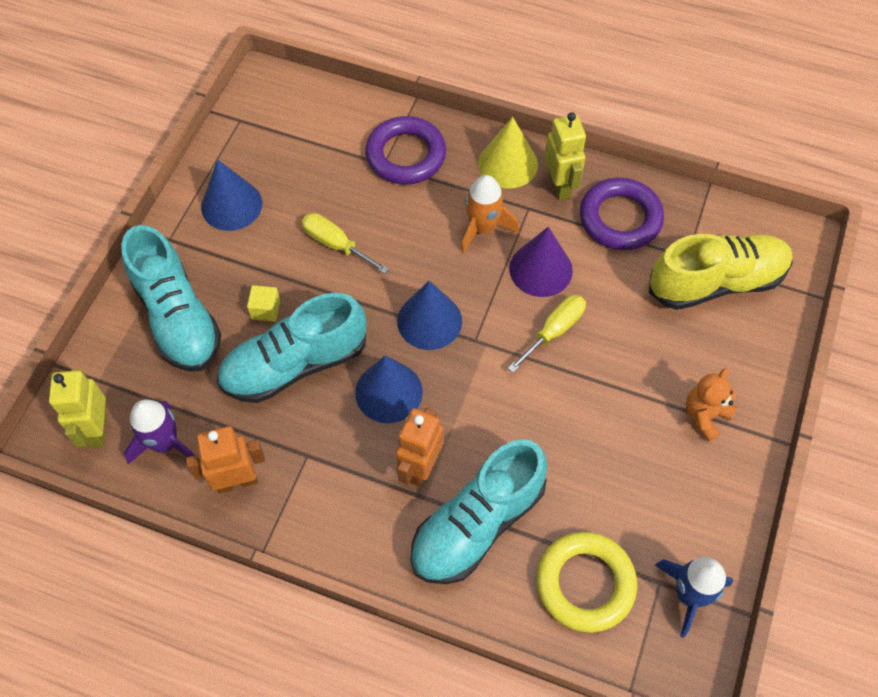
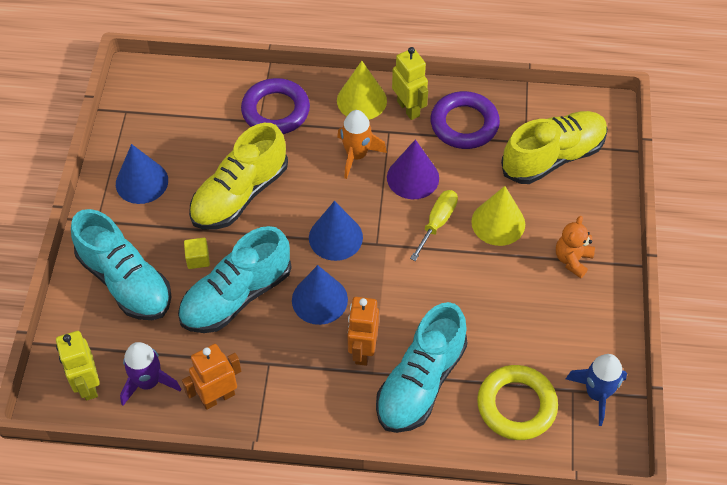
camera: 15 degrees left, 5 degrees down
yellow screwdriver [302,213,389,274] -> yellow shoe [189,123,288,230]
none -> yellow cone [471,186,525,246]

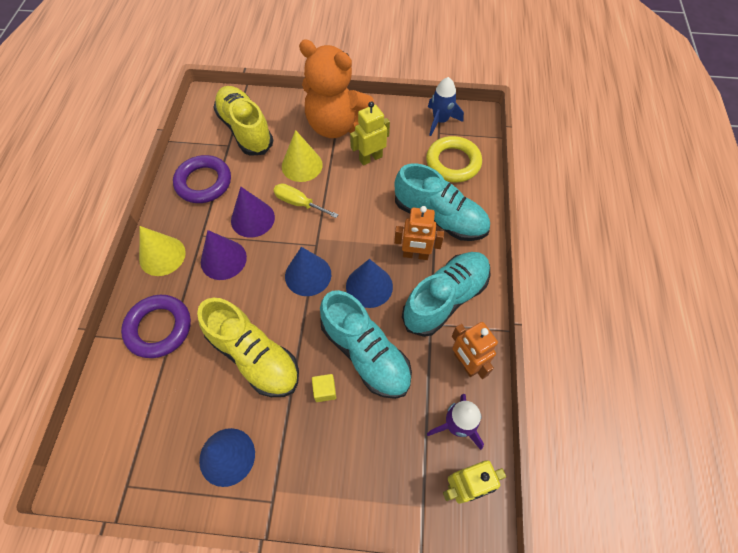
camera: 90 degrees left, 5 degrees up
turquoise shoe [71,209,172,320] -> turquoise shoe moved to [402,252,491,337]
orange rocket [337,110,387,179] -> purple cone [201,230,247,280]
yellow robot [392,47,428,120] -> yellow robot moved to [350,101,390,165]
orange teddy bear [556,216,595,278] -> orange teddy bear [299,39,374,138], size x2.29

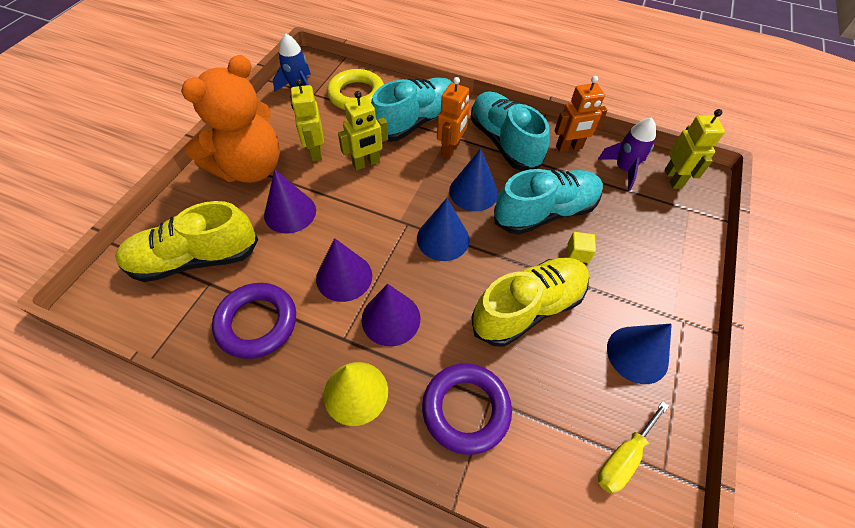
camera: 75 degrees left, 5 degrees down
yellow screwdriver [273,183,339,218] -> yellow screwdriver moved to [598,401,669,493]
yellow cone [282,130,323,182] -> purple cone [264,169,316,233]
none -> yellow robot [338,91,388,170]

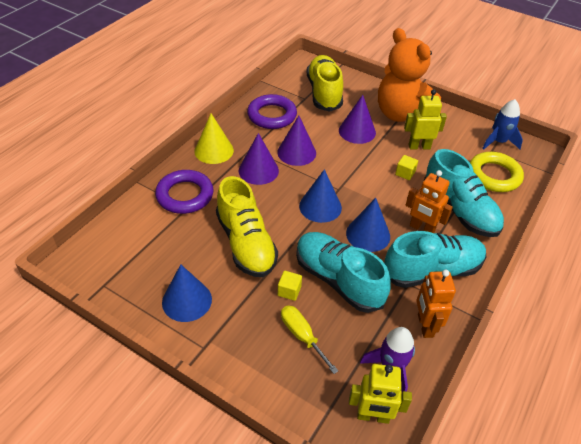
camera: 100 degrees right, 10 degrees down
yellow robot [338,91,388,170] -> yellow cube [395,155,418,180]
turquoise shoe [494,169,603,235] -> turquoise shoe turned 150 degrees clockwise [296,232,390,313]
yellow screwdriver [598,401,669,493] -> yellow screwdriver moved to [281,306,338,374]

